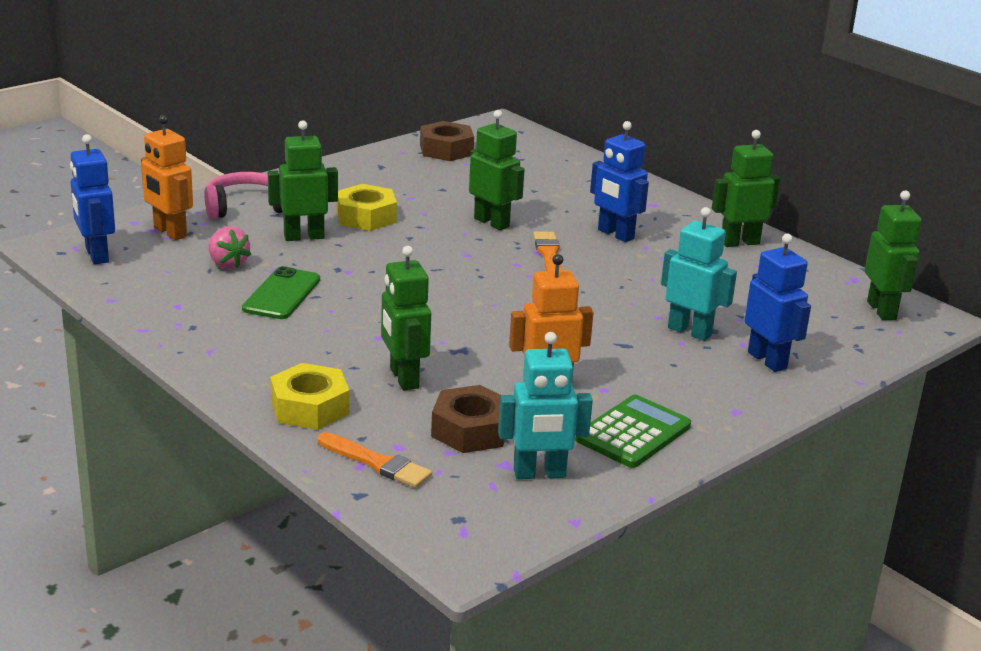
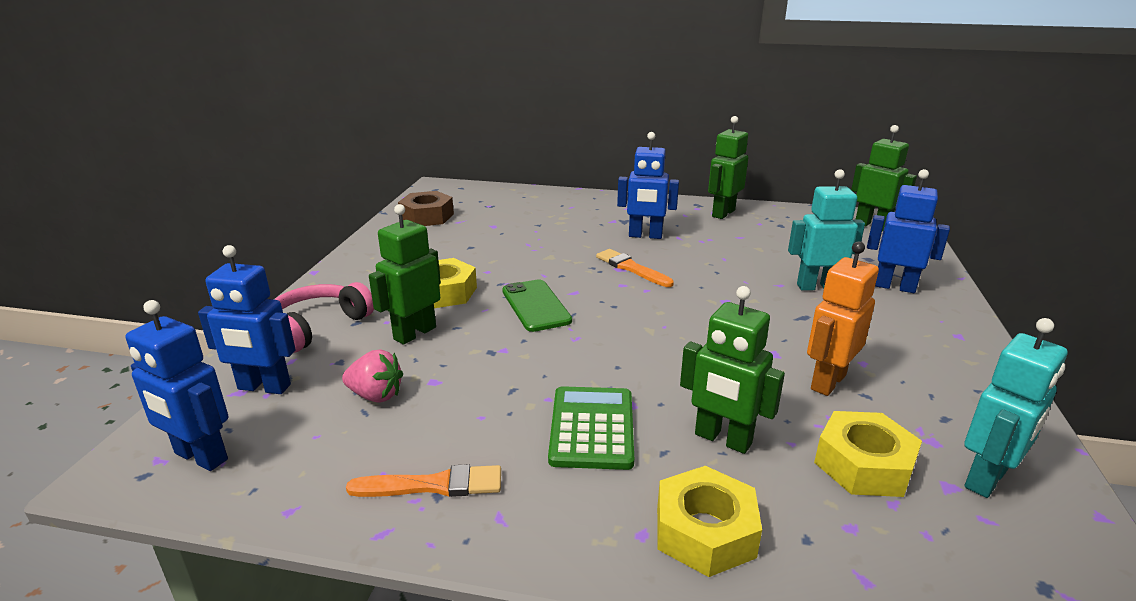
camera: 35 degrees left, 0 degrees up
orange robot [141,115,193,240] -> blue robot [198,245,296,394]
green phone [242,266,320,319] -> green phone moved to [502,280,572,332]
orange brush [318,432,432,488] -> orange brush moved to [346,464,501,497]
brown nut [431,385,505,453] -> yellow nut [814,411,922,497]
green robot [469,110,525,230] -> none
green calculator [575,395,691,468] -> green calculator moved to [548,386,634,470]

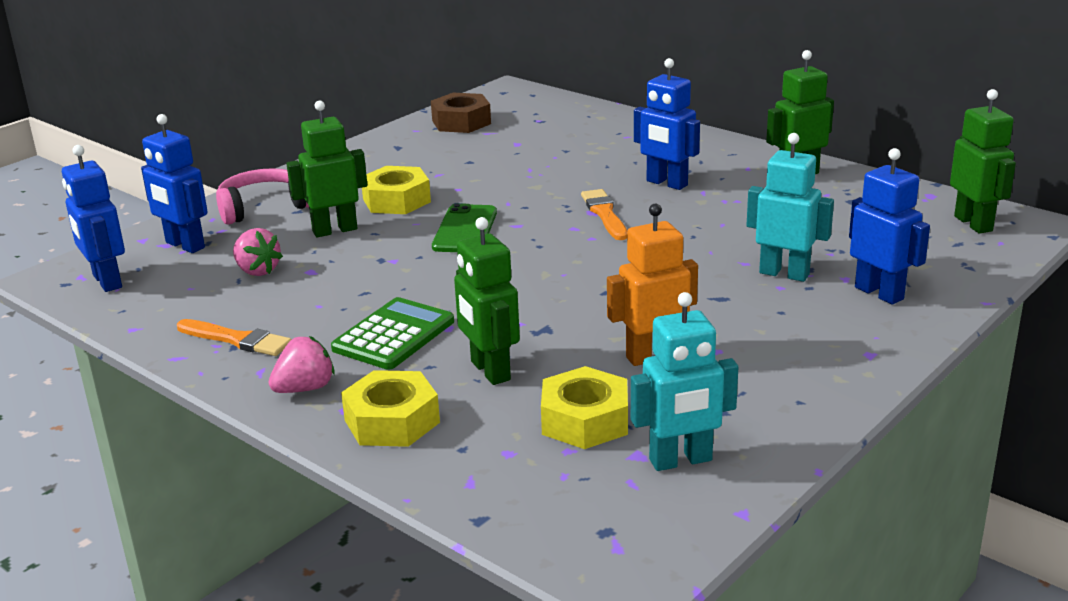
camera: 30 degrees right, 0 degrees up
none -> pink strawberry [268,336,335,393]

